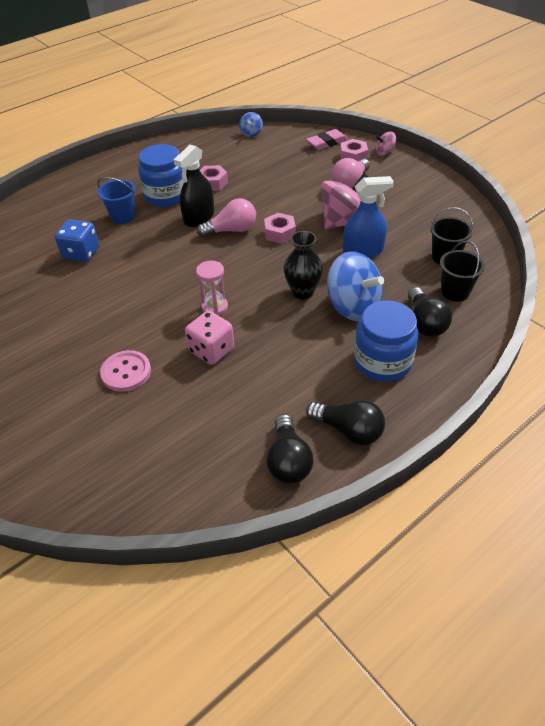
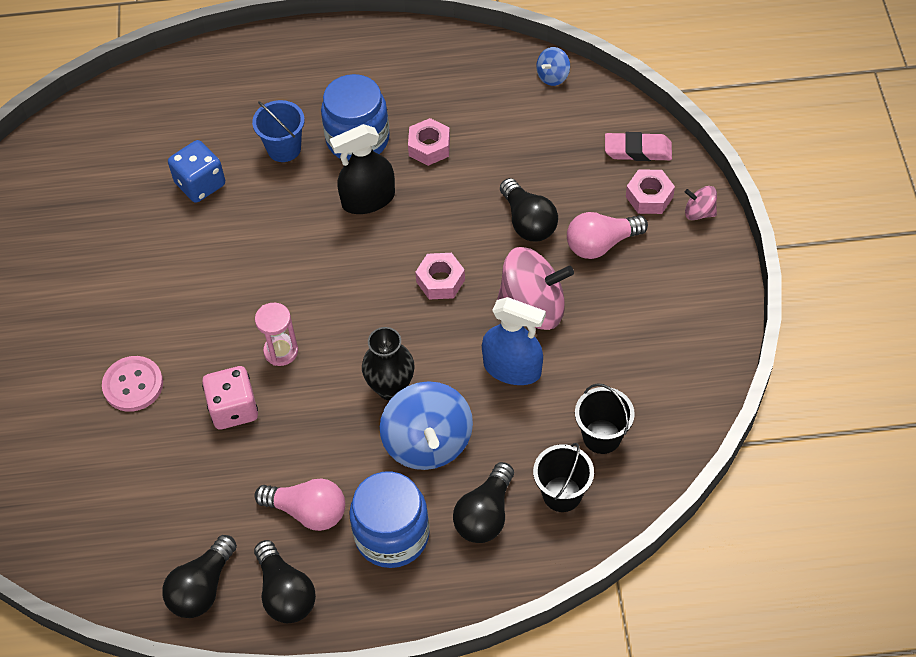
camera: 35 degrees right, 10 degrees up
pink light bulb [197,198,256,237] -> pink light bulb moved to [254,478,345,531]
none -> black light bulb [500,178,558,241]

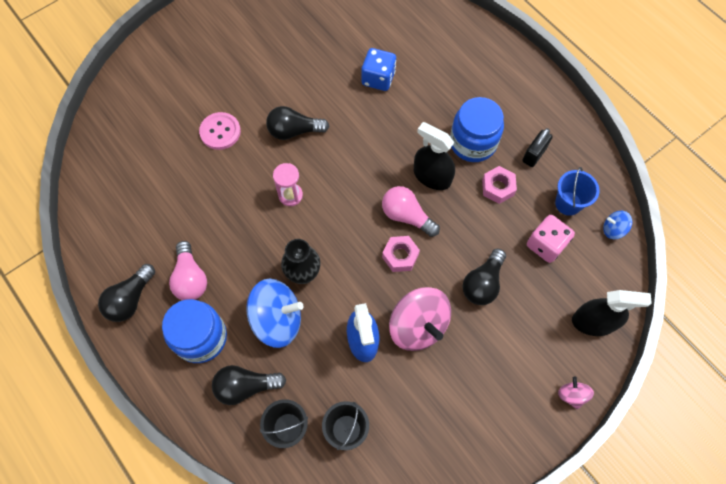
camera: 55 degrees right, 10 degrees up
black light bulb [162,535,237,618] -> black light bulb moved to [266,106,329,140]
pink dice [202,366,258,429] -> pink dice moved to [527,215,575,263]
blue bucket [252,100,305,162] -> blue bucket moved to [555,167,600,216]
blue spinning top [380,381,473,470] -> blue spinning top turned 135 degrees counterclockwise [246,279,303,348]
pink light bulb [567,212,648,259] -> pink light bulb moved to [382,186,440,237]
pink eraser [605,132,672,161] -> black spray bottle [572,290,652,336]
pink nut [626,169,675,214] -> none
none -> black padlock [522,128,553,167]

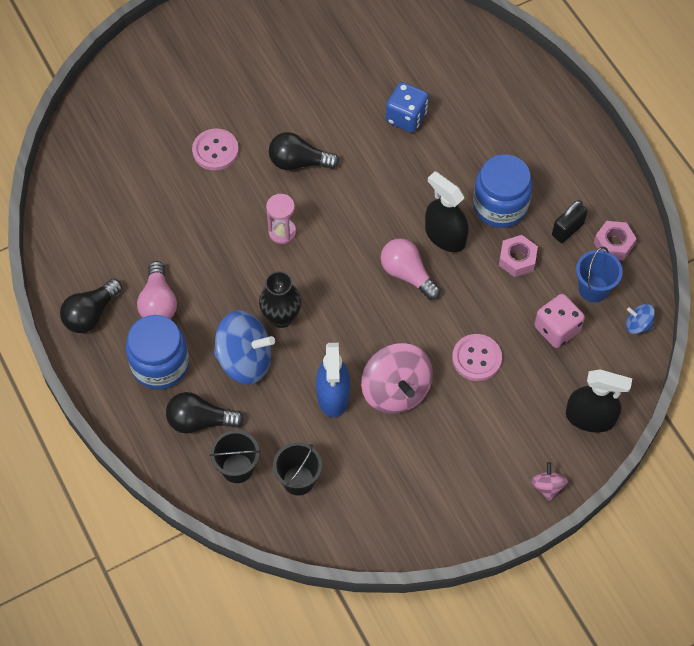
camera: 10 degrees right, 5 degrees down
pink nut [382,236,420,272] -> pink nut moved to [594,221,637,261]
black light bulb [463,249,506,305] -> pink button [452,334,502,381]

